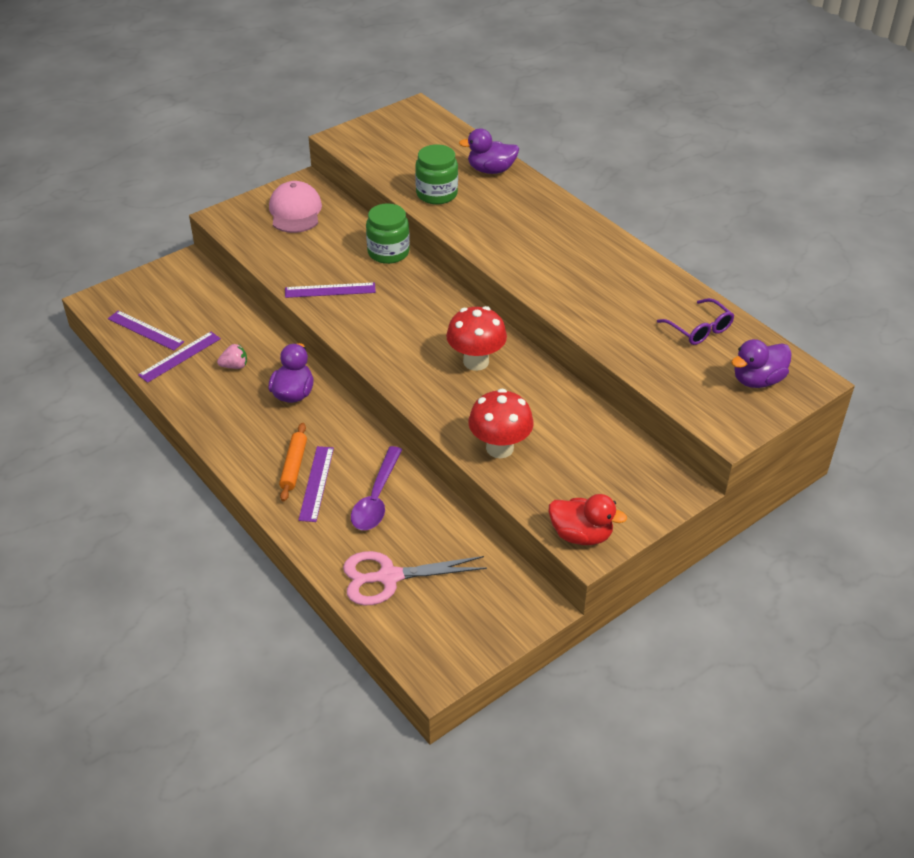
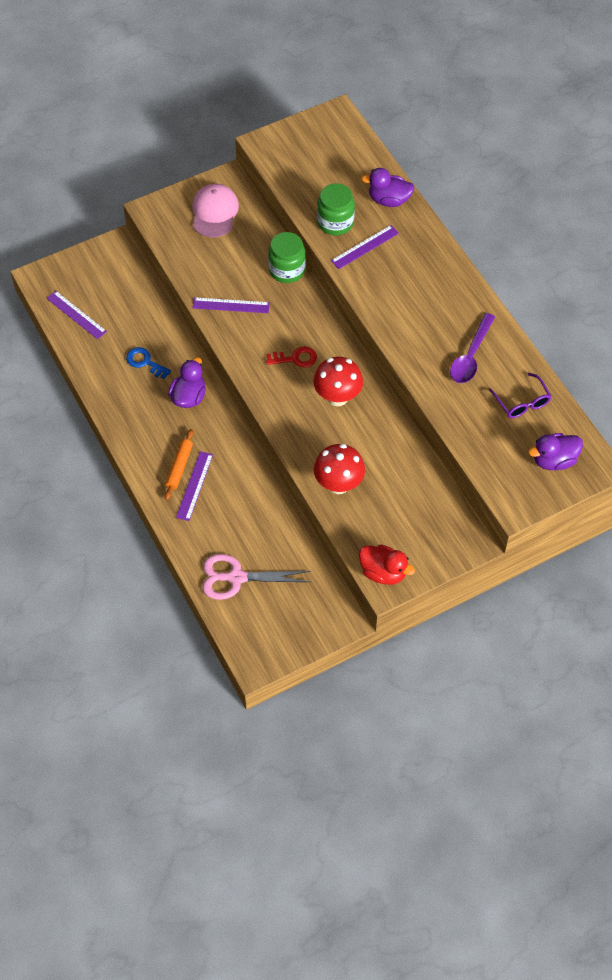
camera: 10 degrees right, 15 degrees up
purple ruler [138,332,221,383] -> purple ruler moved to [331,225,399,269]
pink strawberry [217,344,247,369] -> blue key [126,347,171,379]
purple spoon [351,446,402,530] -> purple spoon moved to [450,313,495,383]
none -> red key [266,346,317,368]

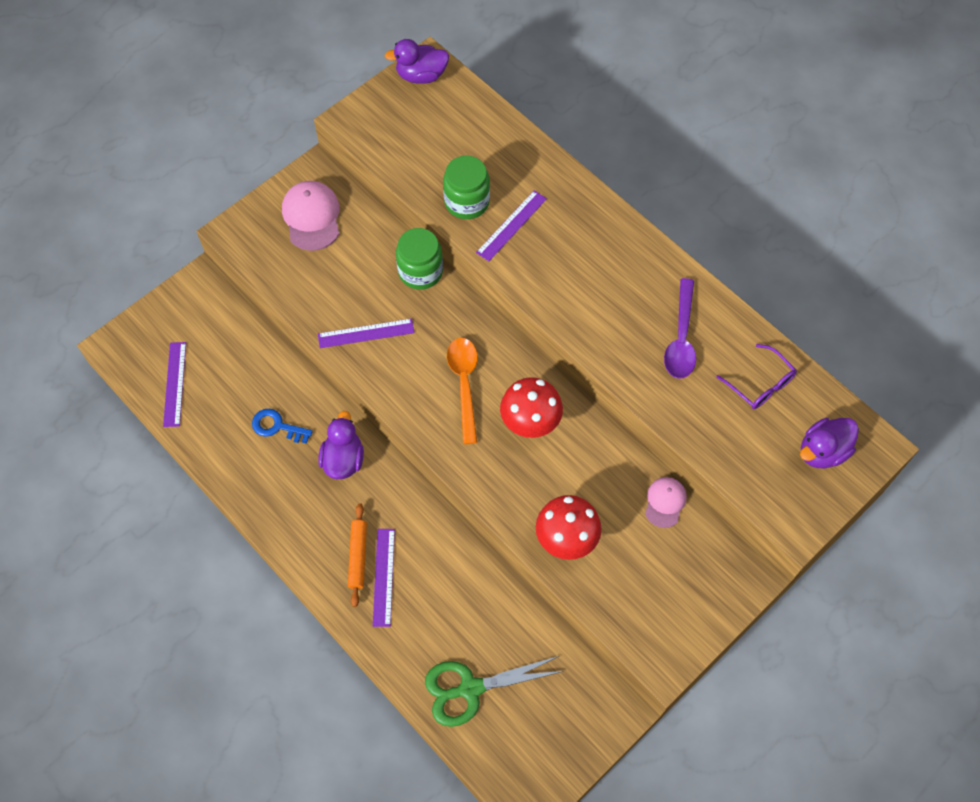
camera: 15 degrees left, 5 degrees up
purple ruler [47,291,107,339] -> purple ruler turned 60 degrees clockwise [163,342,186,427]
pink scissors [202,554,311,600] -> green scissors [425,656,564,727]
red key [266,346,317,368] -> orange spoon [447,338,478,444]
red duck [359,545,415,585] -> none
purple duck [361,168,414,207] -> purple duck moved to [385,39,449,84]
none -> pink cap [645,477,687,528]

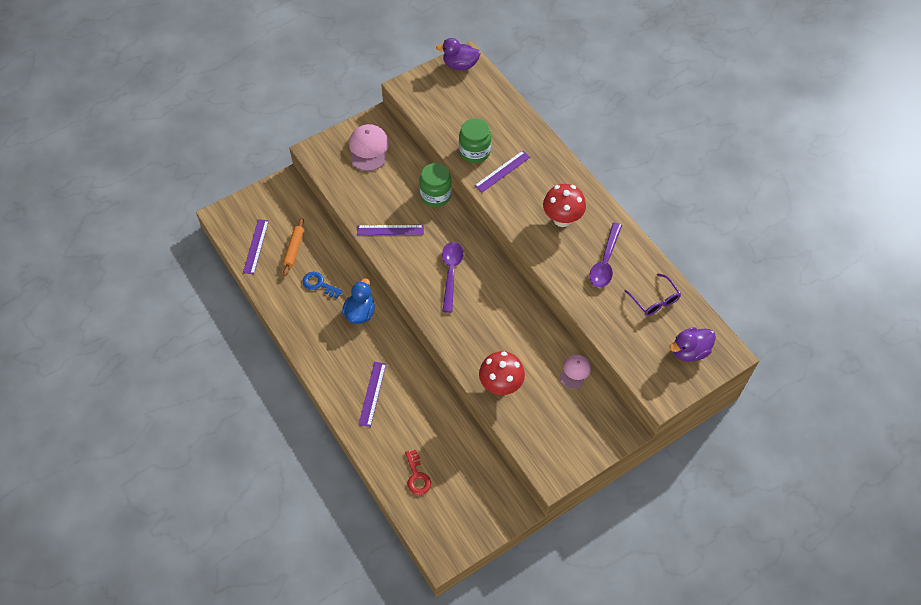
camera: 10 degrees right, 5 degrees down
purple duck [318,411,364,479] -> blue duck [342,278,375,324]
orange rolling pin [348,503,367,607] -> orange rolling pin moved to [283,218,304,276]
green scissors [425,656,564,727] -> red key [405,450,431,495]
orange spoon [447,338,478,444] -> purple spoon [442,242,464,313]
red mushroom [500,377,563,438] -> red mushroom moved to [543,184,586,227]

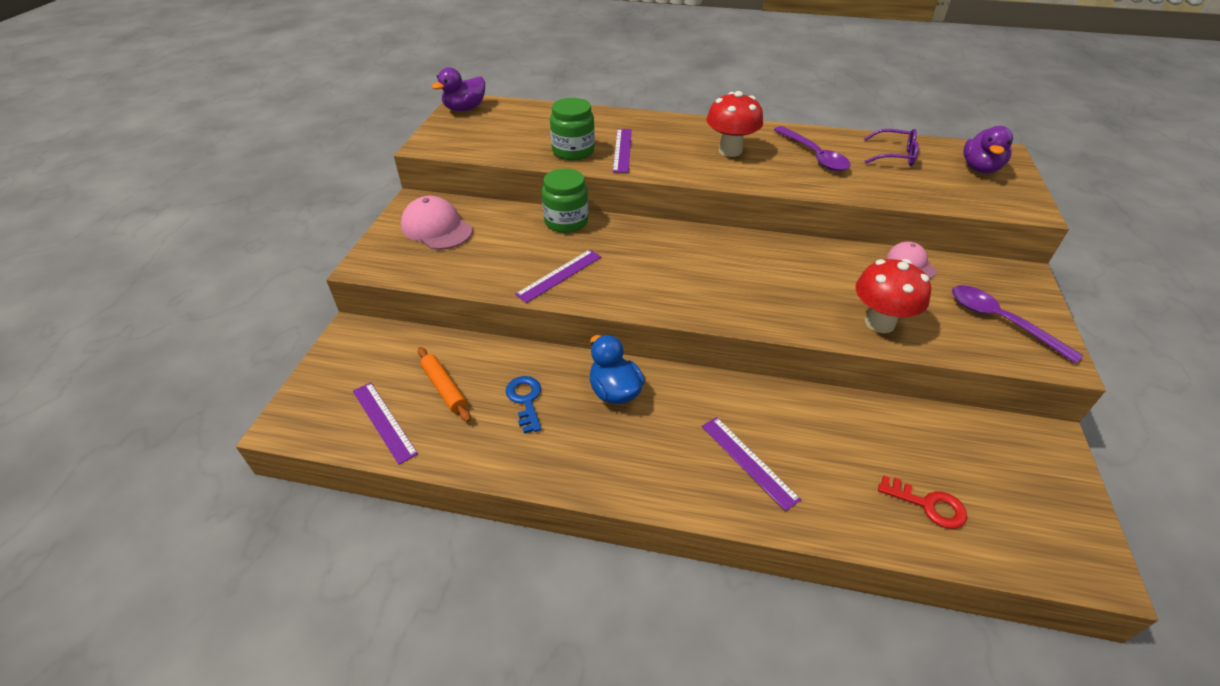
camera: 45 degrees left, 15 degrees down
blue key [303,272,343,298] -> blue key turned 90 degrees clockwise [506,376,542,434]
purple spoon [442,242,464,313] -> purple spoon moved to [952,285,1083,364]

